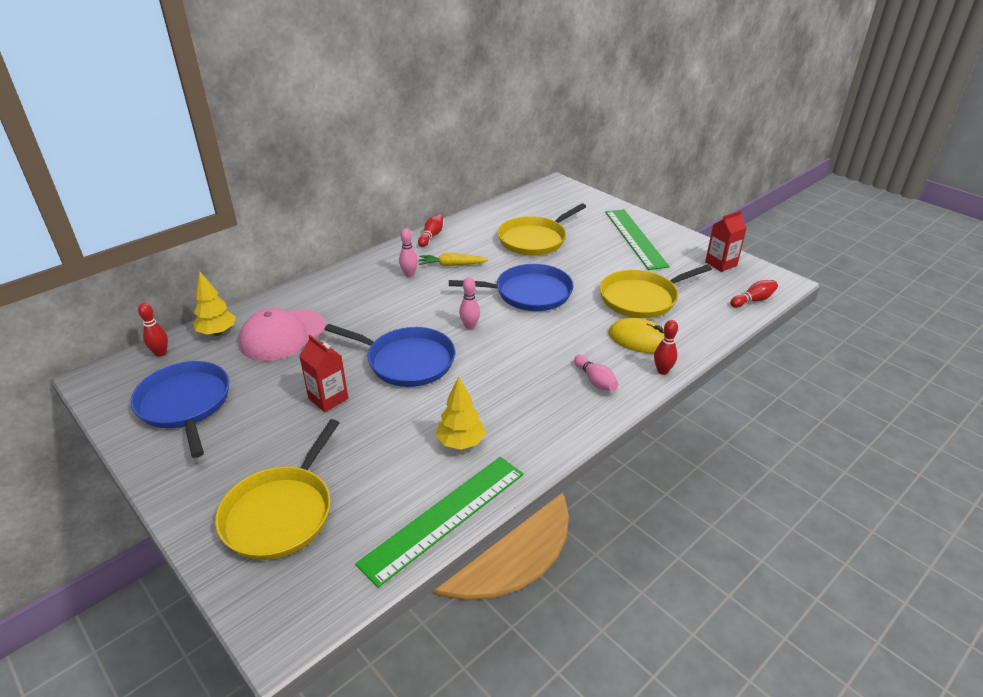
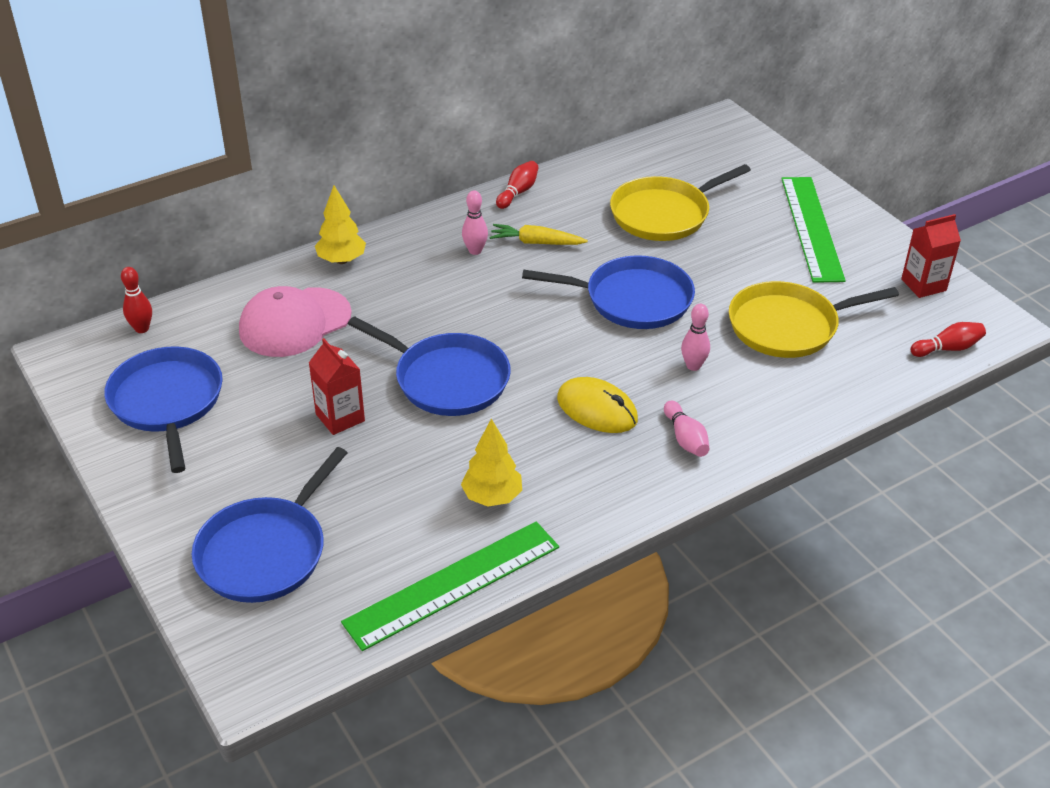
camera: 10 degrees right, 5 degrees up
yellow tree [193,271,236,336] -> yellow tree moved to [315,186,366,264]
yellow pan [215,419,339,560] -> blue pan [192,447,347,603]
pink bowling pin [459,277,480,329] -> pink bowling pin moved to [681,304,710,371]
yellow mouse [608,318,664,353] -> yellow mouse moved to [557,377,638,433]
red bowling pin [654,320,678,375] -> none

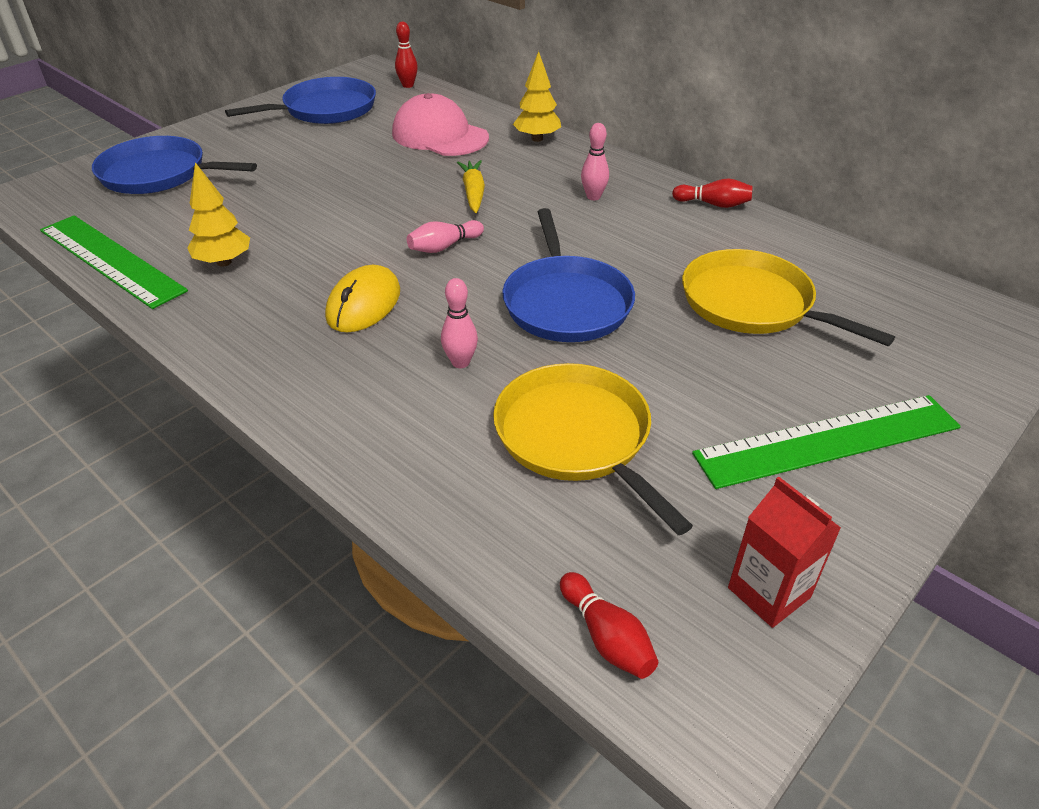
camera: 75 degrees right, 0 degrees up
red carton [309,338,365,435] -> none
blue pan [348,316,511,416] -> none
yellow carrot [489,224,588,245] -> yellow carrot moved to [457,160,485,213]
pink bowling pin [664,401,710,457] -> pink bowling pin moved to [407,220,484,253]

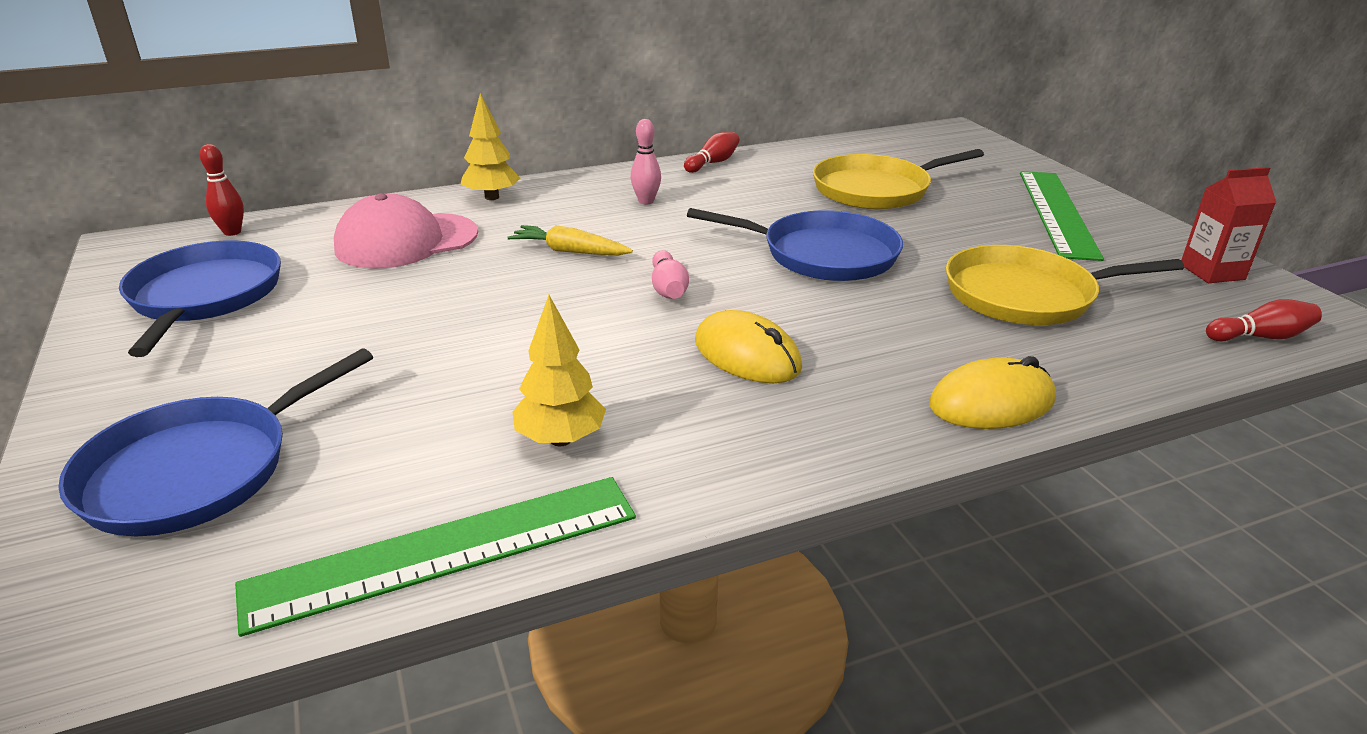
camera: 65 degrees left, 10 degrees down
pink bowling pin [441,278,478,368] -> none
none -> yellow mouse [929,356,1056,429]

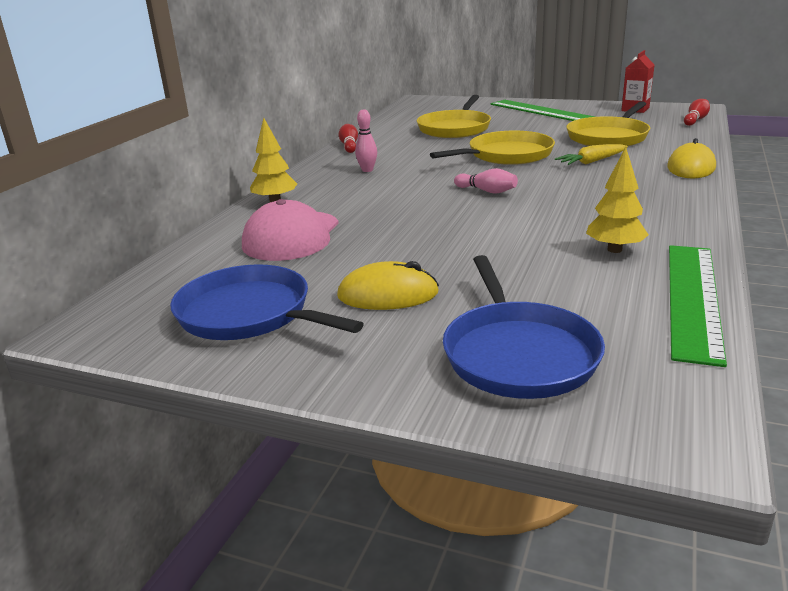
camera: 45 degrees left, 5 degrees down
red bowling pin [199,144,244,236] -> none
yellow carrot [507,225,633,255] -> yellow carrot moved to [555,144,628,165]
blue pan [687,208,903,281] -> yellow pan [430,131,555,165]
yellow mouse [695,310,802,383] -> yellow mouse moved to [337,261,439,310]

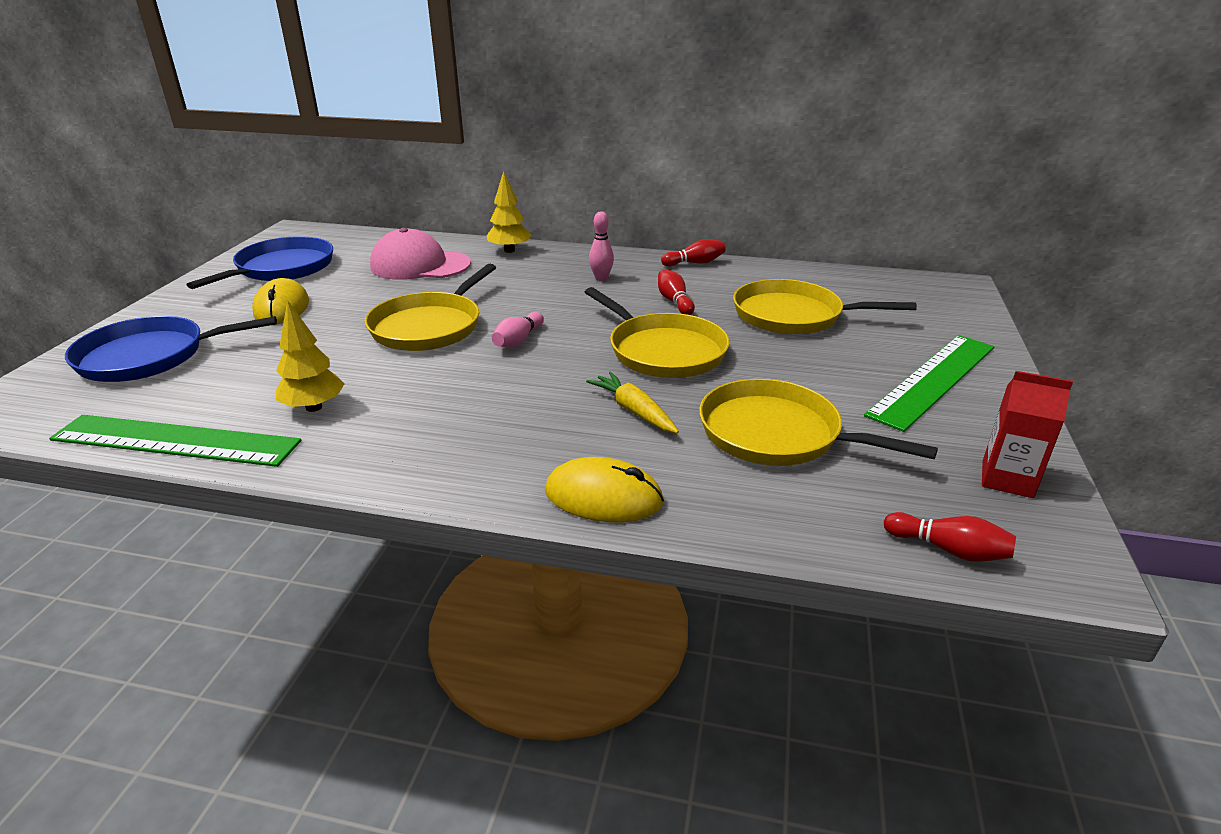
camera: 80 degrees right, 5 degrees up
none -> yellow pan [365,264,496,351]
none -> red bowling pin [658,269,695,315]

